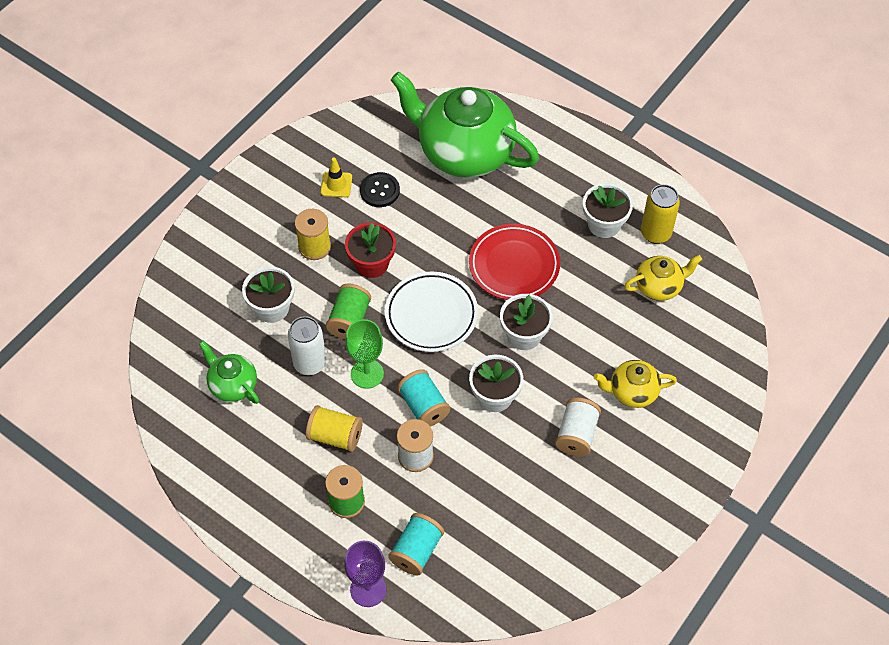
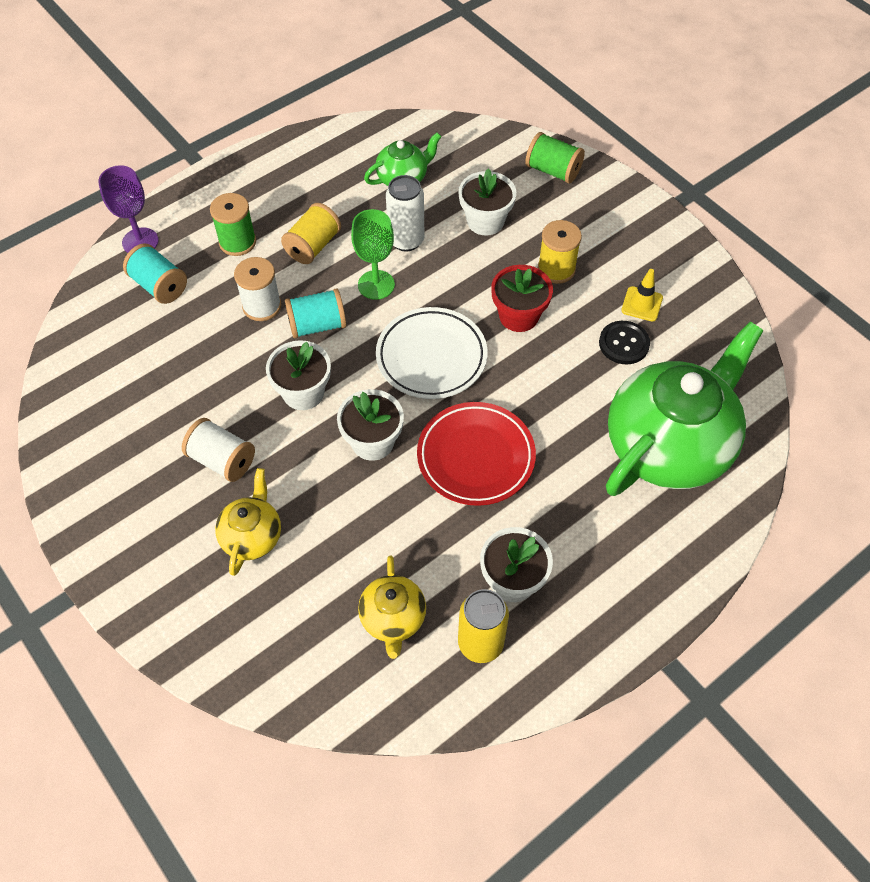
camera: 105 degrees right, 0 degrees up
green spool [326,283,371,339] -> green spool moved to [525,132,585,184]

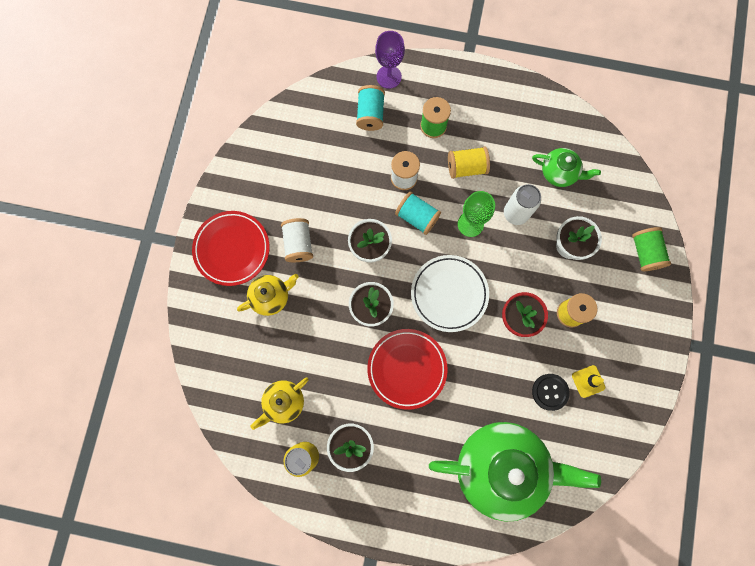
camera: 50 degrees right, 20 degrees up
none -> red plate [192,211,269,286]

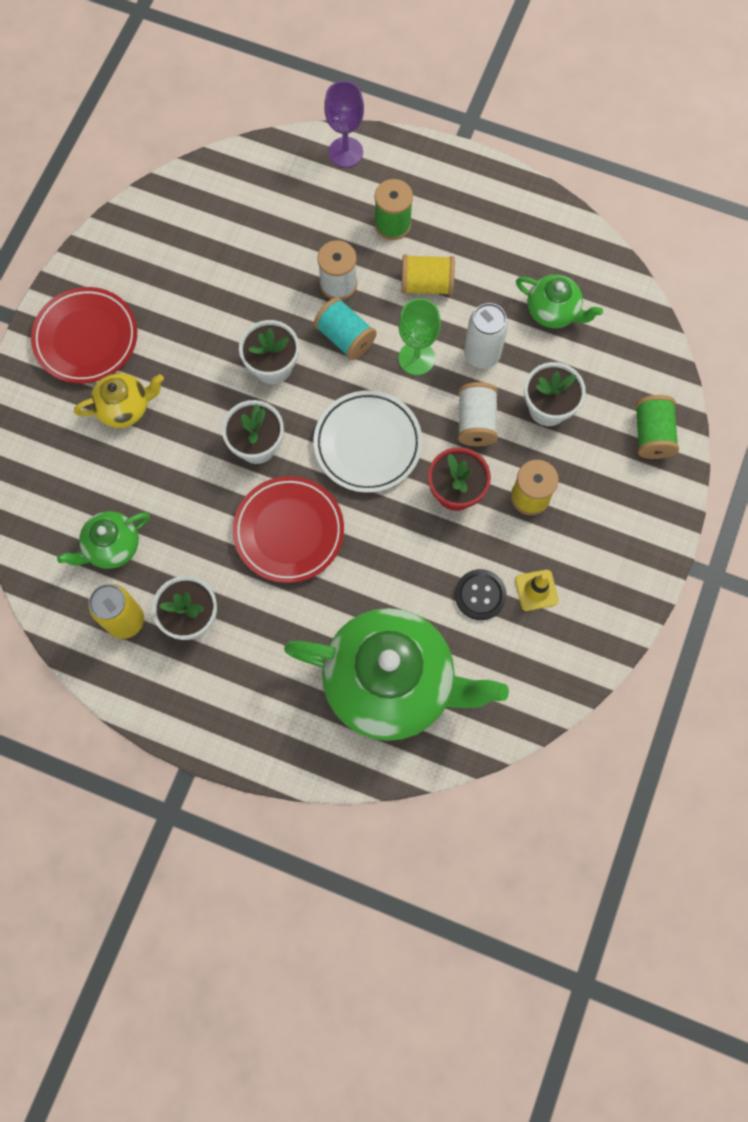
camera: 10 degrees right, 5 degrees down
yellow teapot [250,377,309,430] -> green teapot [57,511,150,569]
white spool [281,218,313,262] -> white spool moved to [458,382,498,446]
turquoise spool [356,85,385,131] -> none

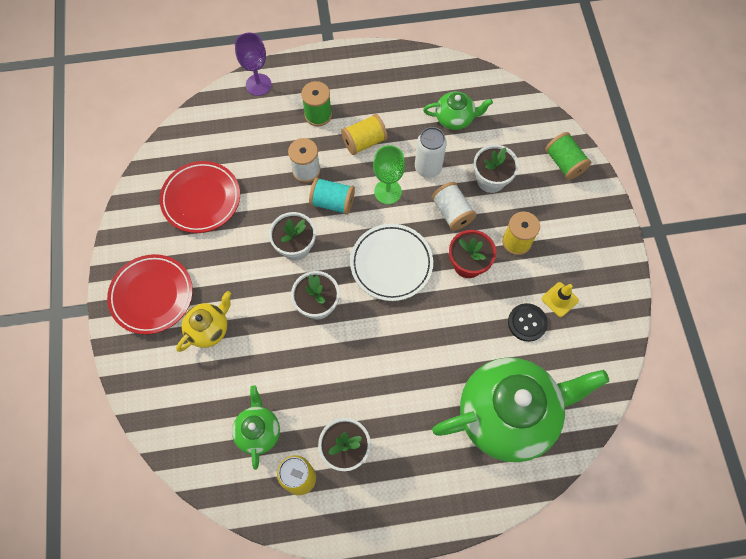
camera: 30 degrees left, 5 degrees down
green teapot [57,511,150,569] -> green teapot turned 150 degrees clockwise [232,385,280,470]
red plate [233,476,344,583] -> red plate moved to [160,161,240,233]

